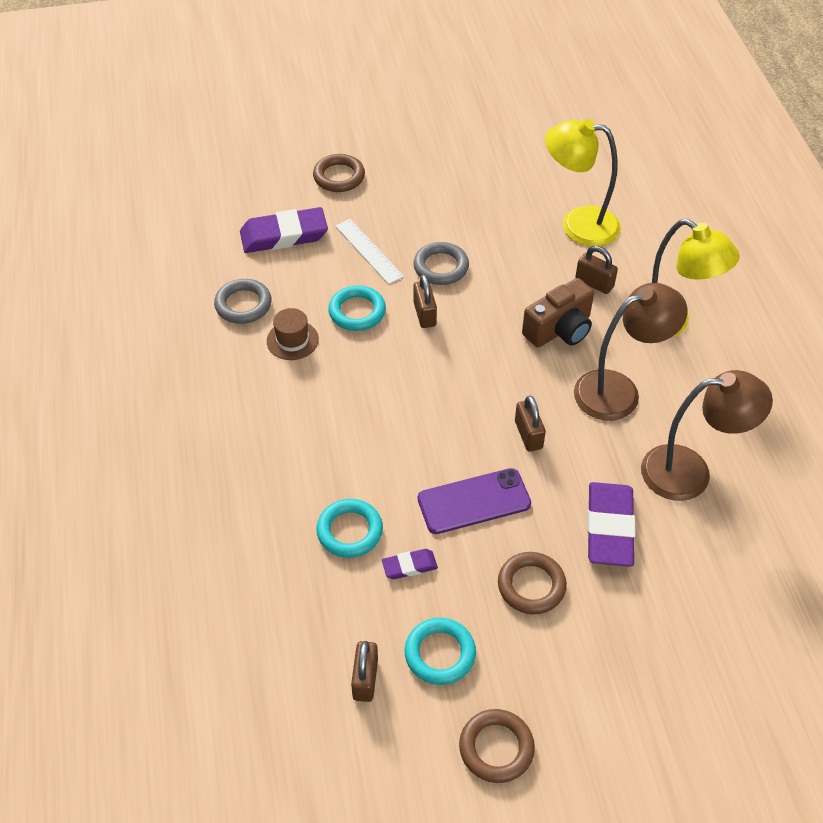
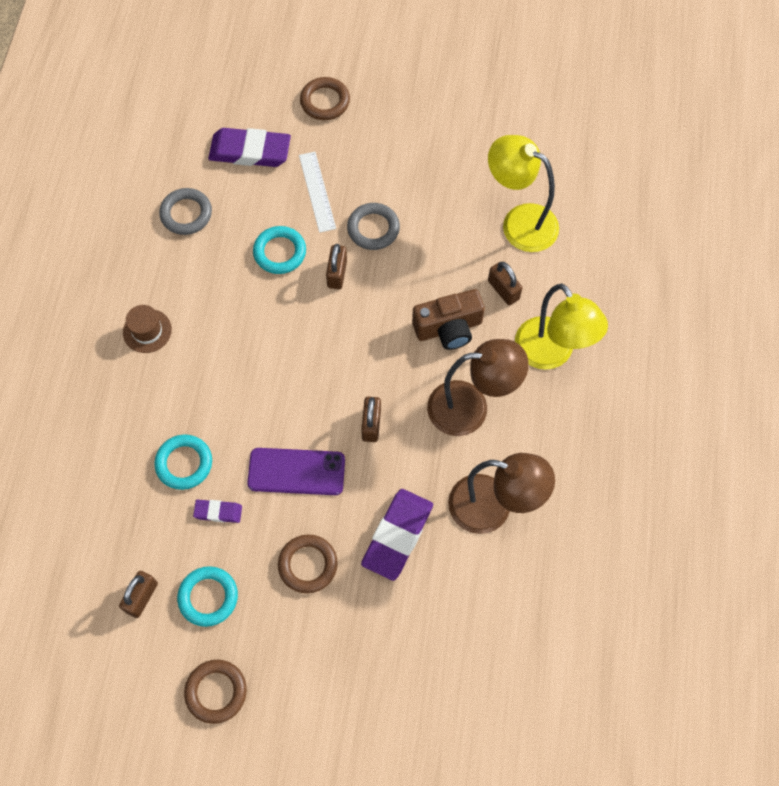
camera: 20 degrees right, 15 degrees up
brown hat [267,308,319,360] -> brown hat moved to [123,305,172,353]

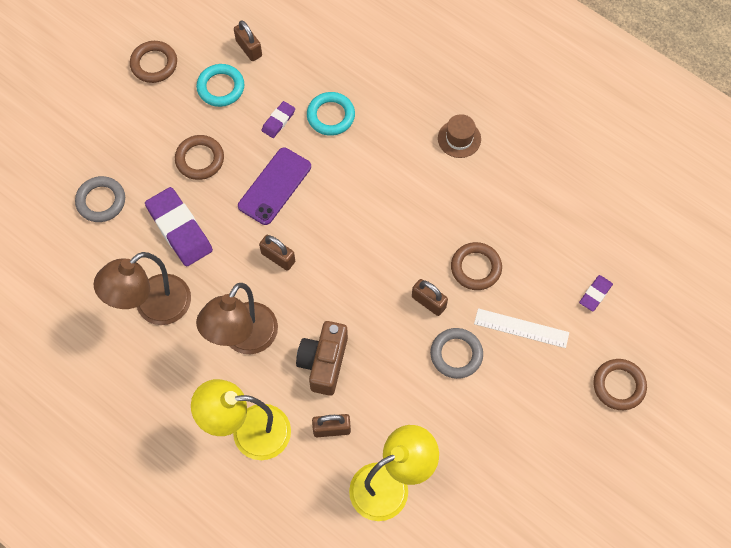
camera: 120 degrees right, 0 degrees up
grey ring [159,188,212,235] -> grey ring moved to [75,176,125,222]
purple eraser [208,128,291,167] -> purple eraser [579,275,613,312], size x0.50
turquoise ring [253,226,306,274] -> brown ring [451,242,502,290]

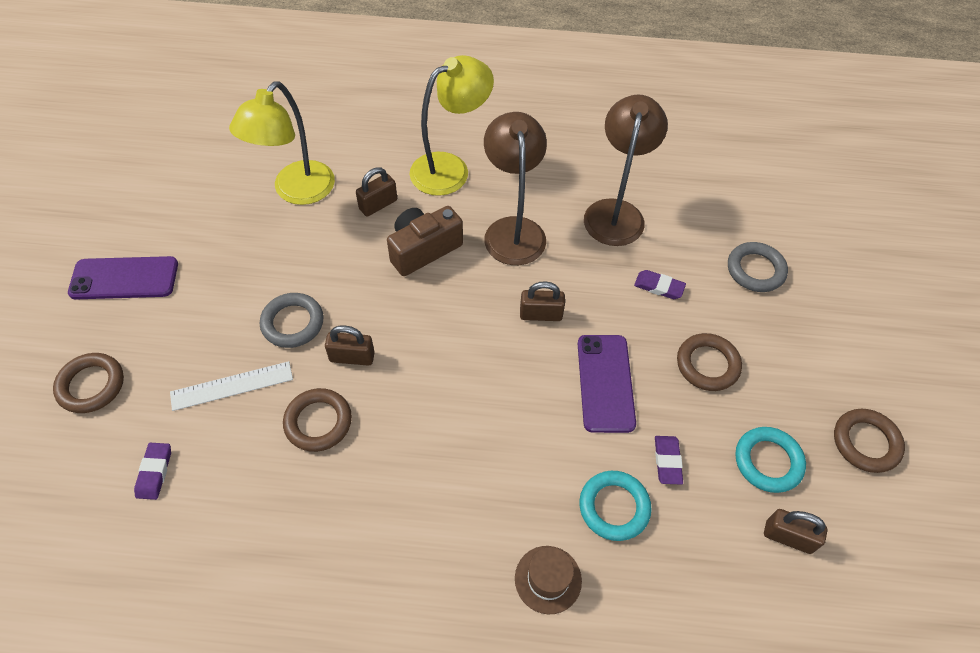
camera: 145 degrees right, 10 degrees down
purple eraser [145,187,213,267] -> purple eraser [634,270,686,299], size x0.50
brown camera [296,321,348,396] -> brown camera turned 105 degrees counterclockwise [387,206,463,276]
brown hat [438,114,481,158] -> brown hat moved to [515,546,582,614]
none -> purple phone [68,256,178,299]

